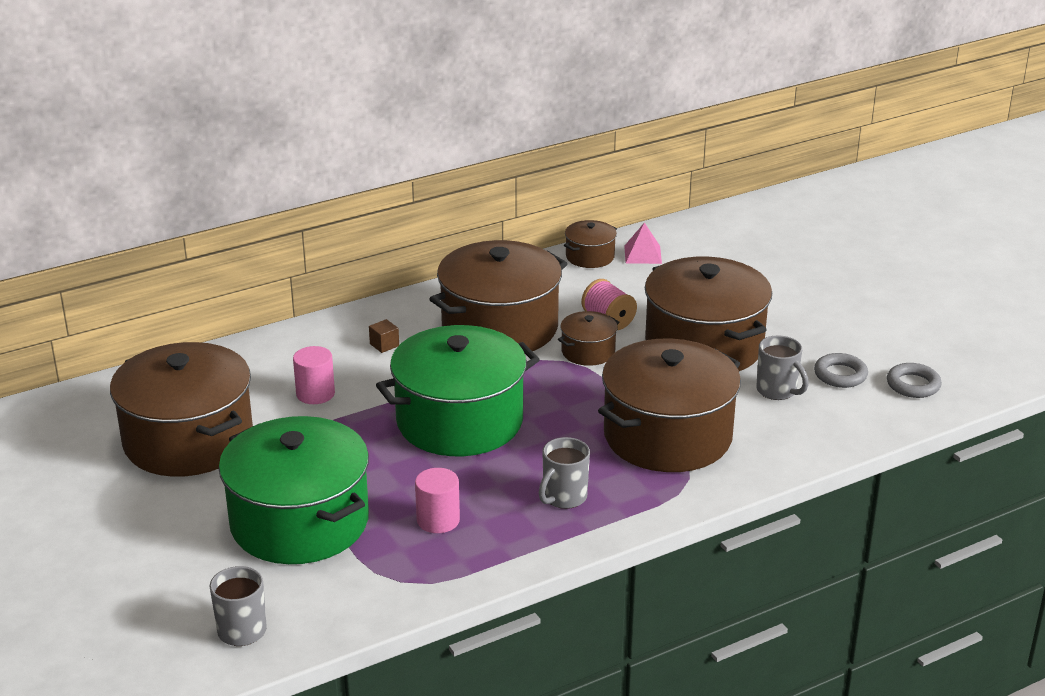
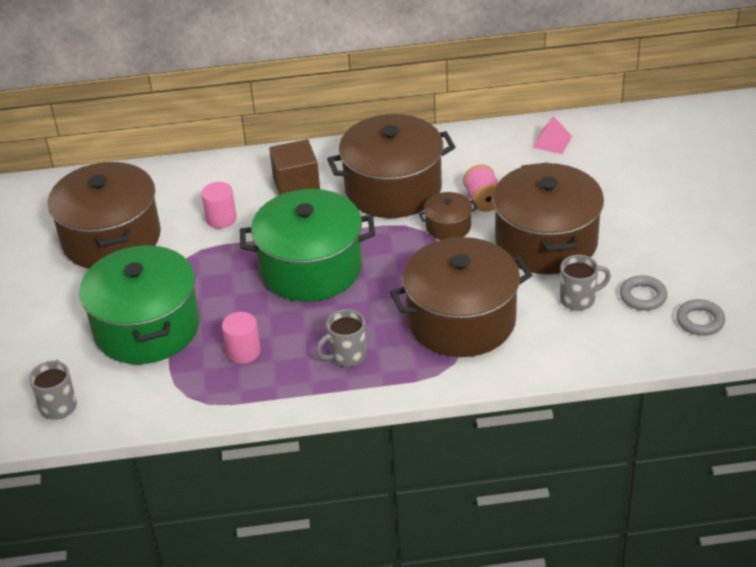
camera: 25 degrees right, 10 degrees up
brown cube [369,319,399,353] -> brown cube [269,139,320,195], size x2.27
brown pot [564,220,617,268] -> none
grey mug [756,336,809,400] -> grey mug turned 90 degrees counterclockwise [560,255,611,311]

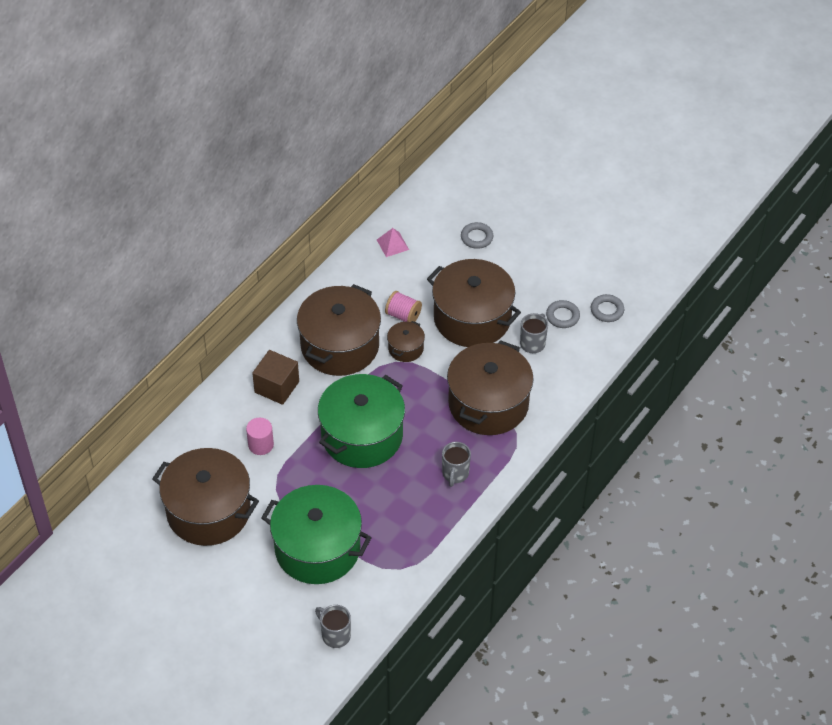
camera: 50 degrees left, 10 degrees up
pink cylinder [222,312,261,364] -> none
none -> grey ring [461,222,493,249]

